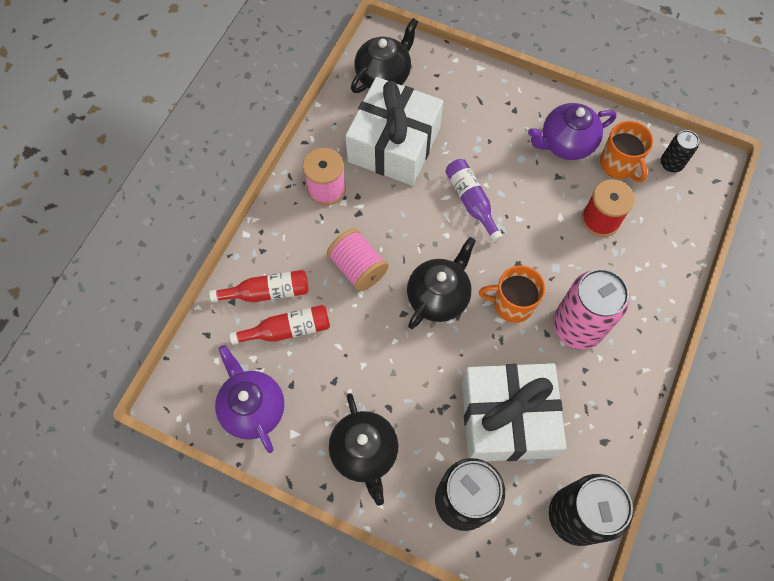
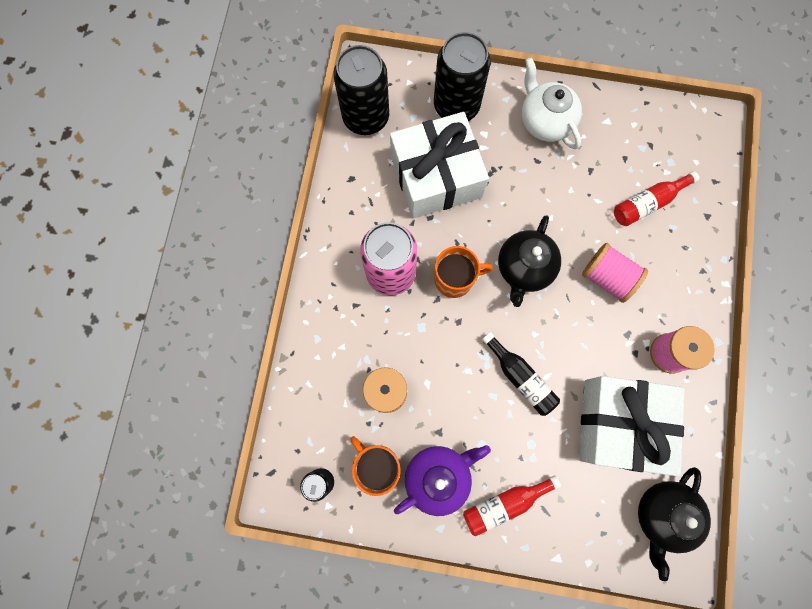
camera: 165 degrees right, 10 degrees up
red bottle [209,270,309,302] -> red bottle moved to [463,475,561,536]
purple teapot [215,345,284,453] -> none
black teapot [329,393,399,506] -> white teapot [522,58,582,149]
purple bottle [445,159,503,242] -> black bottle [482,332,560,416]

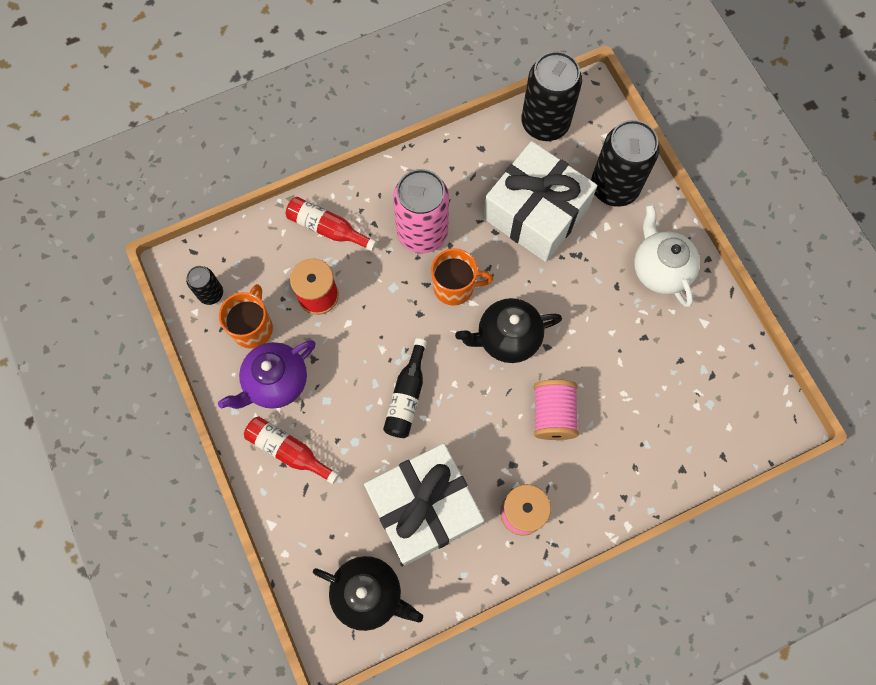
camera: 55 degrees right, 5 degrees down
purple teapot [394,445,491,516] -> purple teapot turned 120 degrees clockwise [218,340,315,409]
orange mug [434,246,493,298] -> orange mug turned 45 degrees counterclockwise [431,248,493,306]
white teapot [522,58,582,149] -> white teapot turned 45 degrees counterclockwise [634,204,700,307]
red bottle [614,171,699,226] -> red bottle moved to [286,197,377,251]
black teapot [638,467,711,581] -> black teapot turned 150 degrees counterclockwise [313,556,423,631]

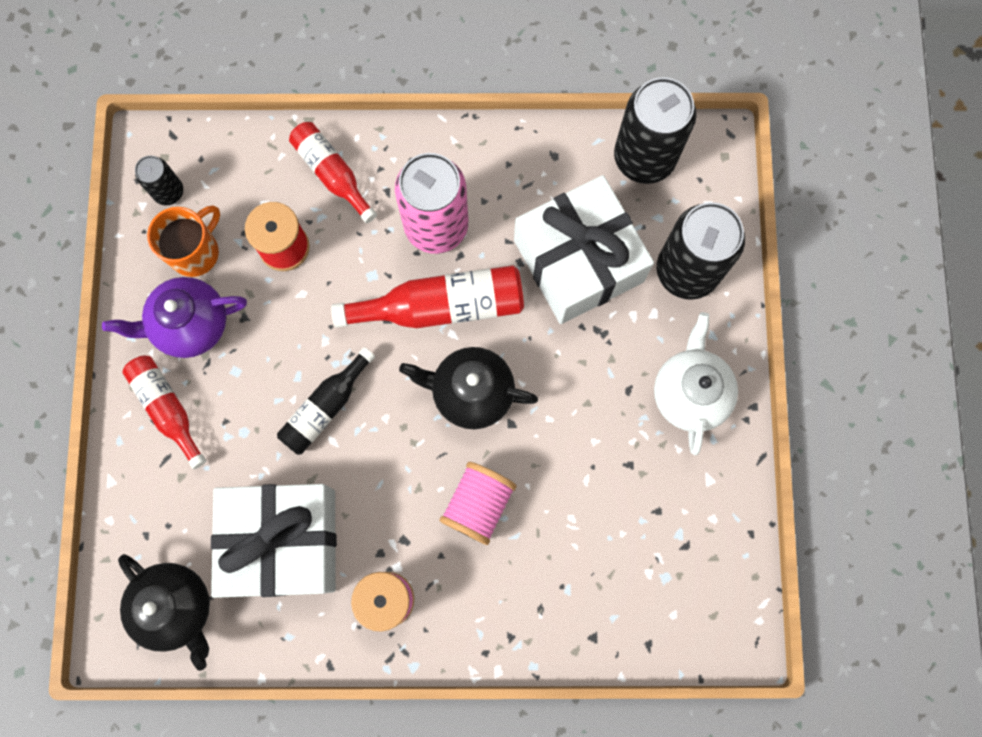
camera: 25 degrees right, 5 degrees up
orange mug [431,248,493,306] -> red bottle [331,265,524,328]

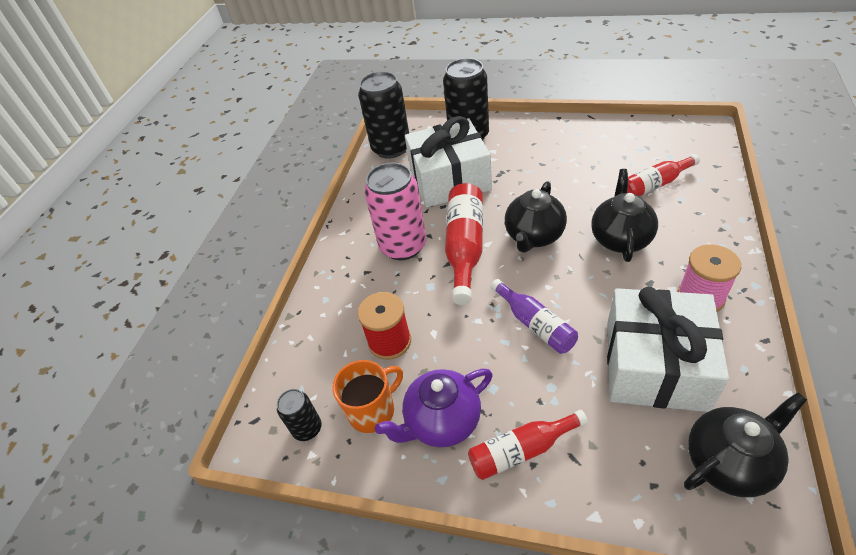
camera: 70 degrees left, 30 degrees down
purple teapot [102,277,247,358] -> purple teapot turned 60 degrees clockwise [375,369,493,447]
orange mug [147,205,220,277] -> orange mug turned 90 degrees clockwise [333,360,403,433]
black bottle [277,347,375,455] -> purple bottle [491,279,578,354]
red bottle [289,122,377,223] -> red bottle moved to [627,154,700,196]
pink spool [439,462,517,545] -> black teapot [591,169,658,262]
white teapot [654,312,738,455] -> none

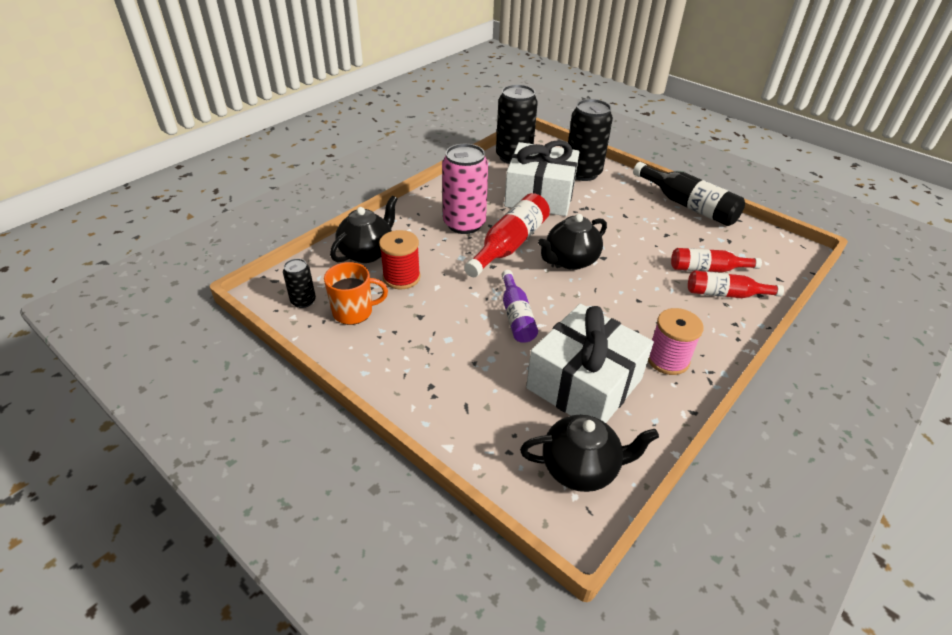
camera: 20 degrees right, 5 degrees down
purple teapot [375,369,493,447] -> none
red bottle [468,410,588,480] -> red bottle moved to [688,270,784,298]
black teapot [591,169,658,262] -> black teapot moved to [330,196,397,263]
none -> black bottle [633,162,745,226]

